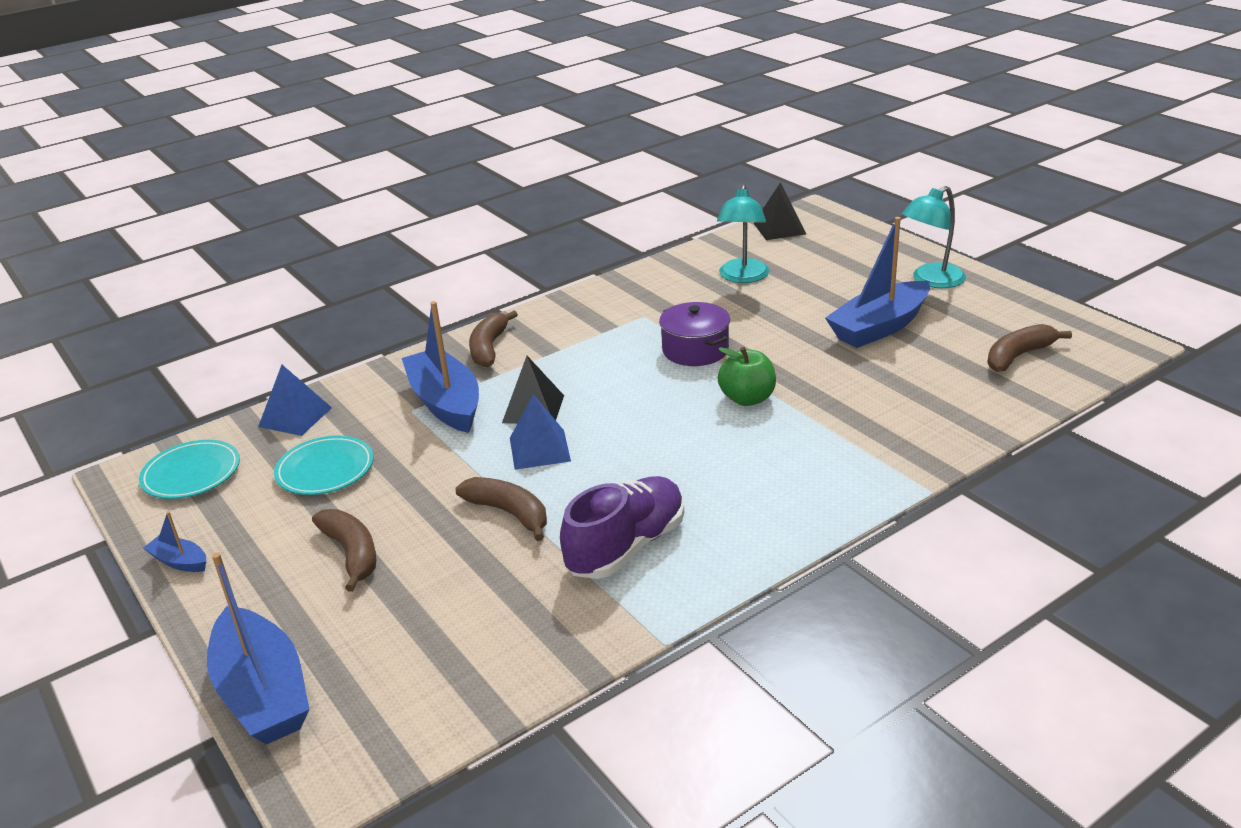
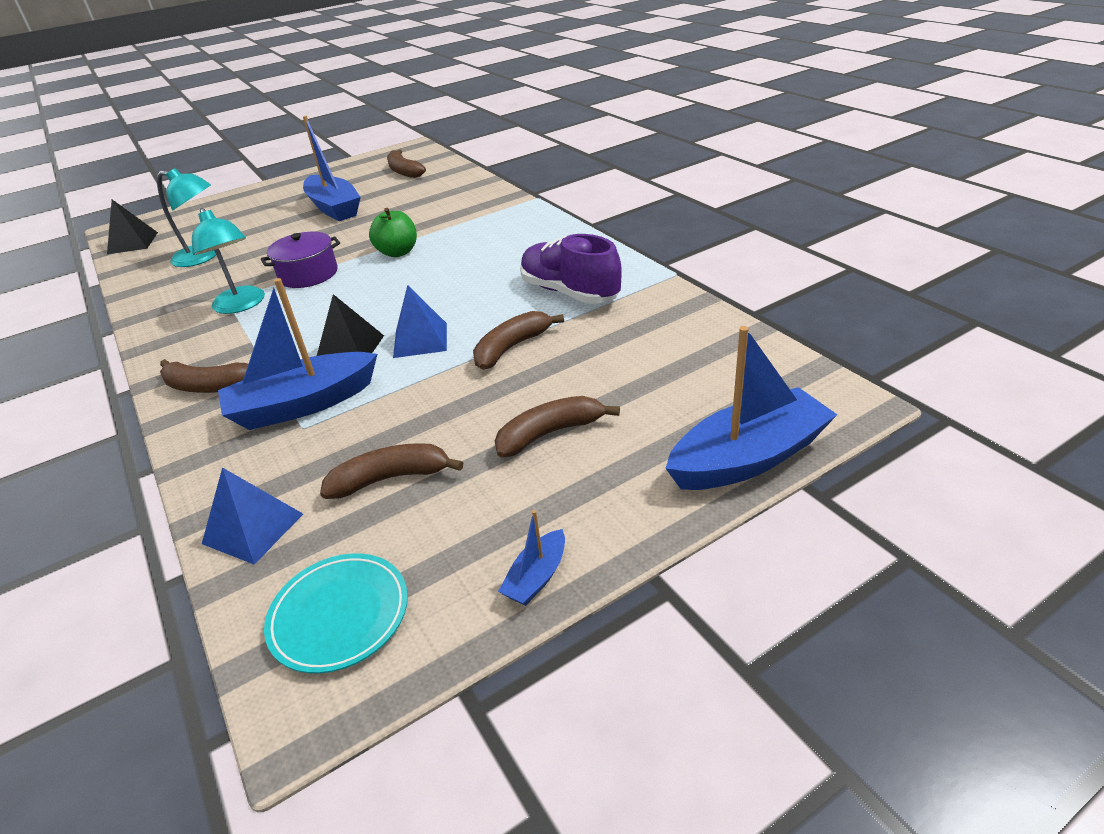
camera: 85 degrees left, 5 degrees up
turquoise plate [274,436,373,495] -> brown banana [320,443,463,499]
turquoise lamp [902,186,966,288] -> turquoise lamp moved to [192,208,265,314]

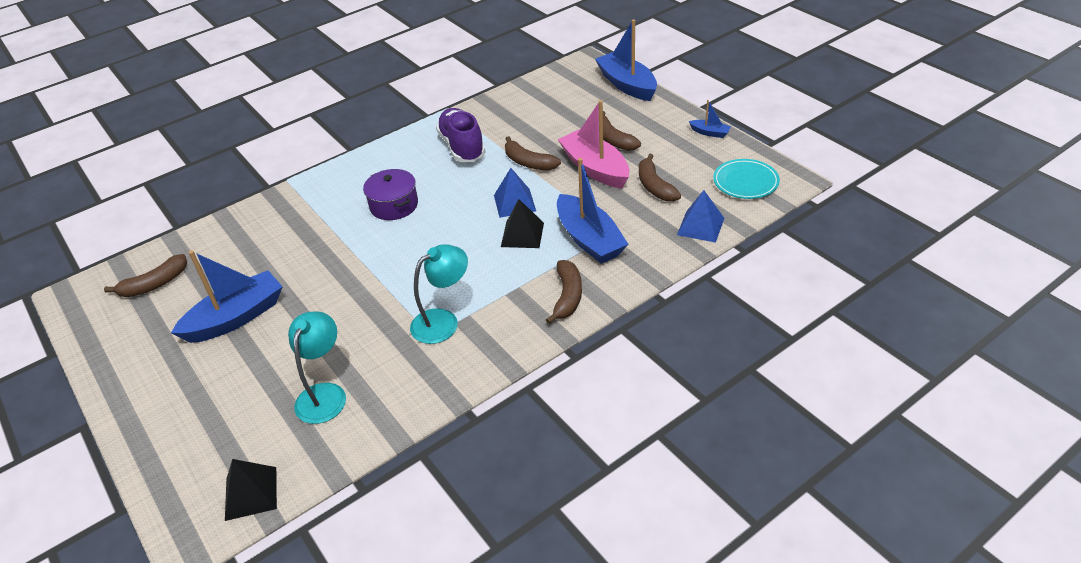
camera: 95 degrees left, 5 degrees up
purple pot [261,232,340,288] -> purple pot moved to [363,169,418,220]
green apple [369,208,417,257] -> none
purple shoe [520,234,622,304] -> purple shoe turned 120 degrees clockwise [436,108,485,162]
none -> pink boat [558,100,629,188]

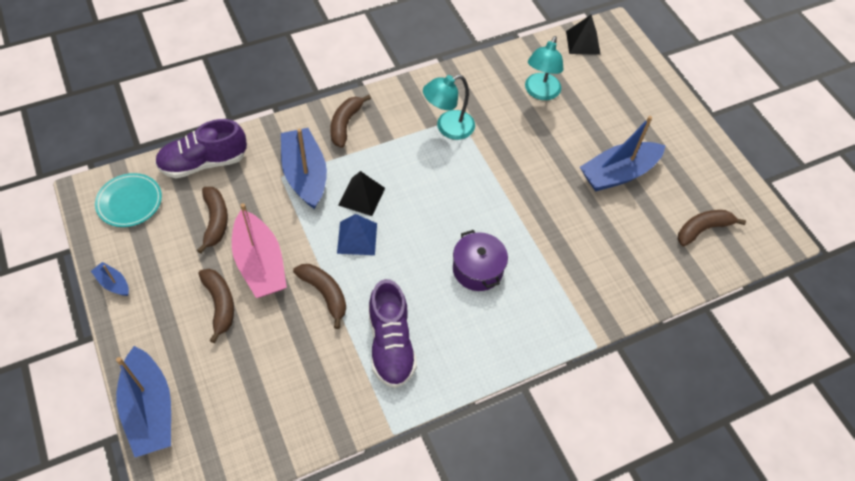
camera: 175 degrees left, 15 degrees up
blue pyramid [677,190,724,243] -> purple shoe [155,119,247,178]

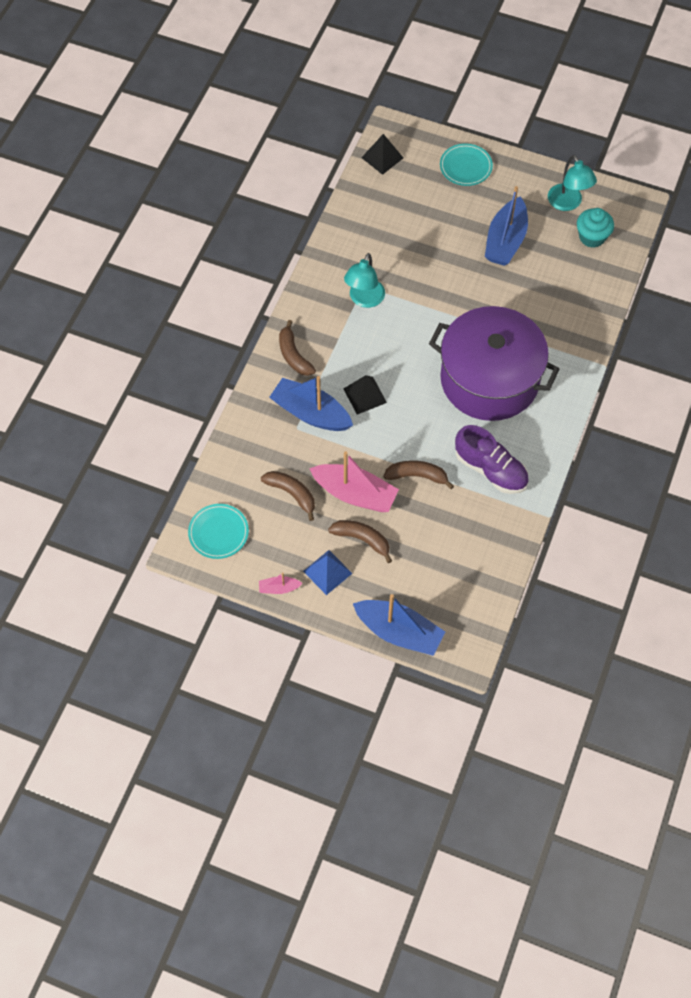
camera: 40 degrees left, 5 degrees up
blue boat [91,262,129,296] -> pink boat [259,572,302,594]
purple shoe [155,119,247,178] -> none
blue pyramid [337,214,377,255] -> blue pyramid moved to [303,550,352,595]
purple pot [453,230,508,291] -> purple pot [429,306,559,421], size x2.26
turquoise lamp [525,36,563,100] -> turquoise lamp moved to [548,155,597,211]
brown banana [678,210,746,246] -> turquoise cupcake [577,208,614,248]
none -> turquoise plate [440,144,493,186]

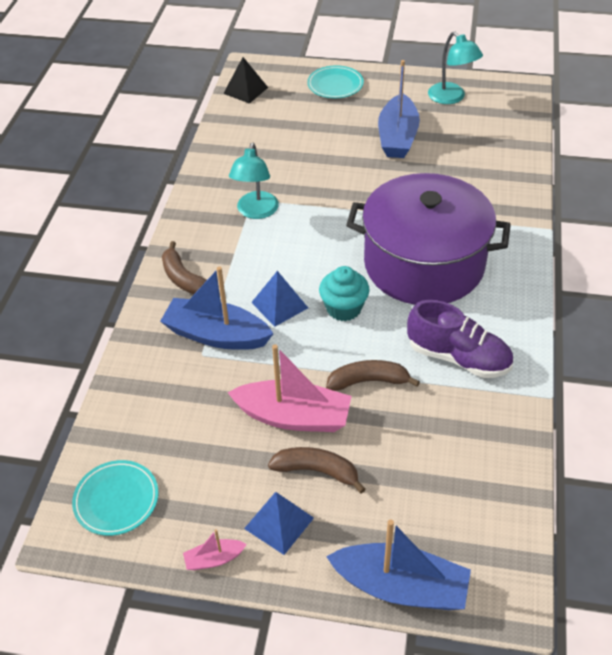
camera: 10 degrees left, 15 degrees down
brown banana [261,471,315,521] -> none
black pyramid [344,375,387,414] -> blue pyramid [251,271,308,327]
turquoise cupcake [577,208,614,248] -> turquoise cupcake moved to [319,266,370,321]

